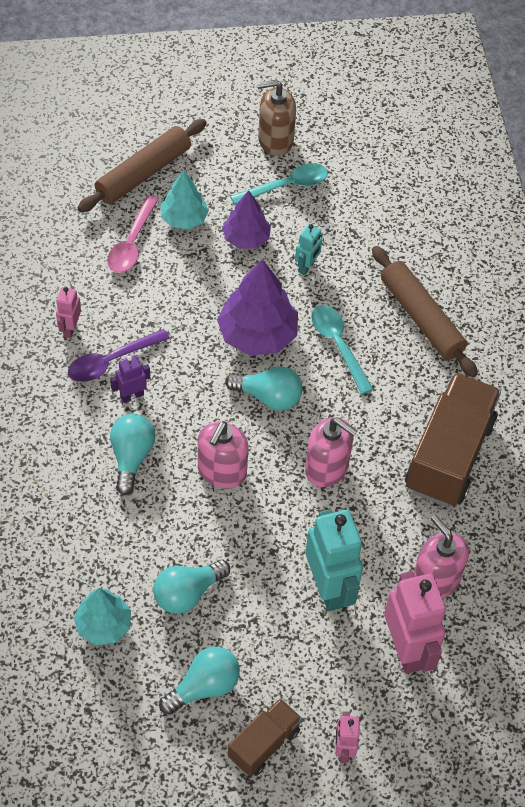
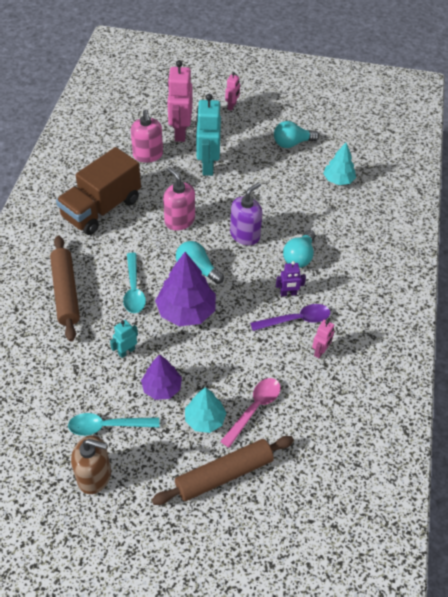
camera: 160 degrees left, 5 degrees down
turquoise light bulb [153,560,230,614] -> none
pink soap dispenser [198,421,248,488] -> purple soap dispenser [230,182,262,245]
brown truck [228,698,302,777] -> none

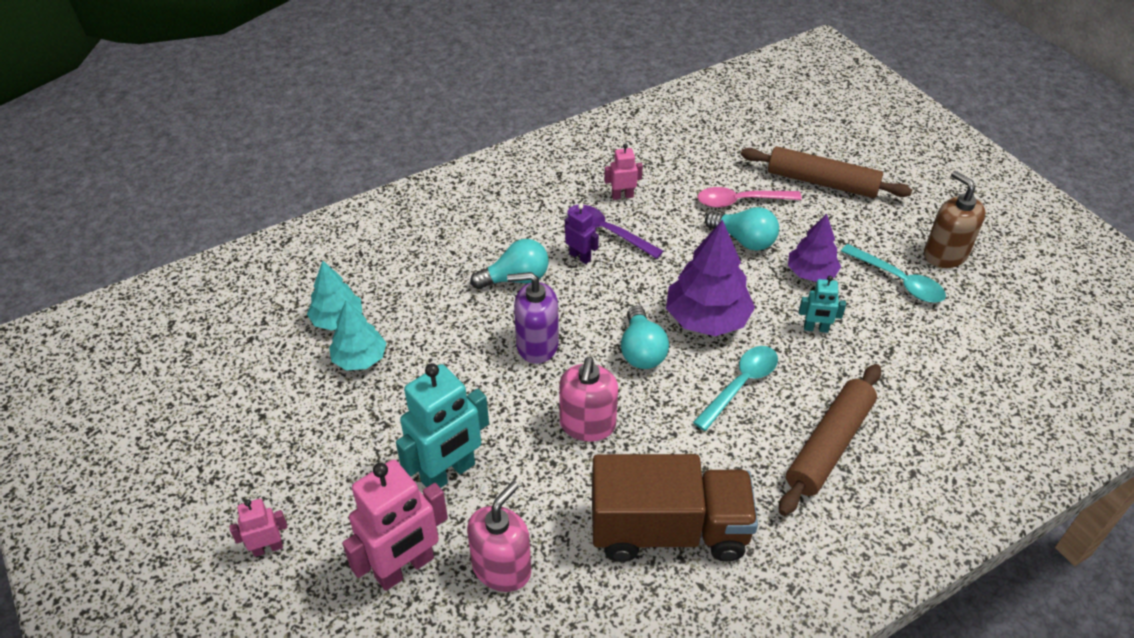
camera: 130 degrees left, 5 degrees down
turquoise tree [185,387,226,433] -> turquoise tree moved to [329,300,386,370]
turquoise light bulb [274,121,319,148] -> turquoise light bulb moved to [705,207,779,251]

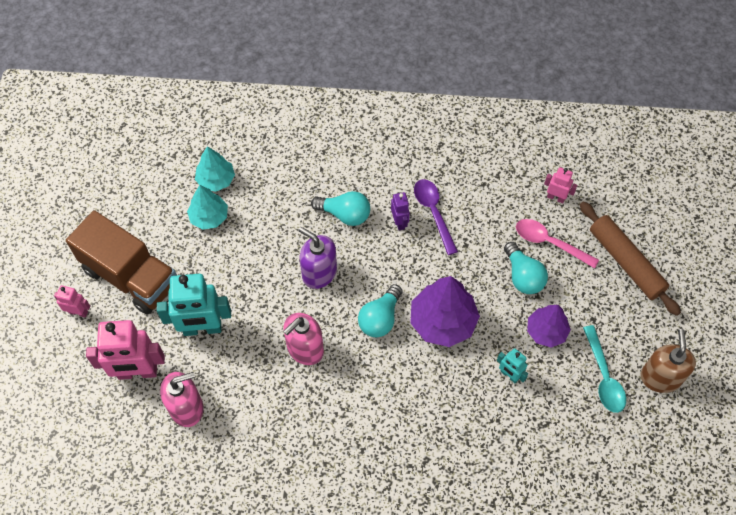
camera: 35 degrees right, 15 degrees up
brown truck [592,454,758,562] -> brown truck moved to [66,210,177,315]
pink robot [604,143,643,200] -> pink robot moved to [544,167,577,203]
turquoise spoon [693,346,778,431] -> none
brown rolling pin [779,364,881,516] -> none

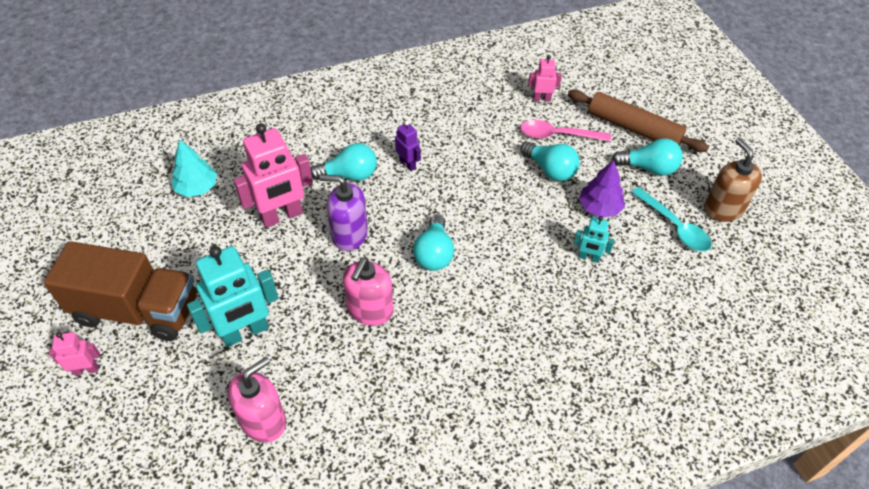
camera: 25 degrees left, 10 degrees down
pink robot [86,320,165,380] -> pink robot moved to [234,123,313,228]
turquoise tree [187,185,228,230] -> none
purple tree [410,276,480,347] -> none
purple spoon [414,179,458,255] -> none
none -> turquoise light bulb [612,138,683,176]

